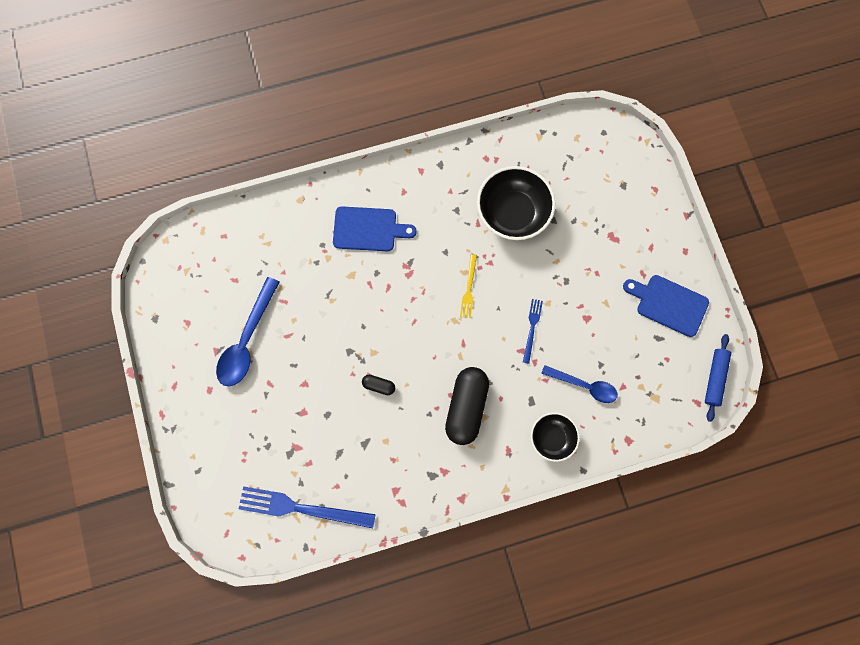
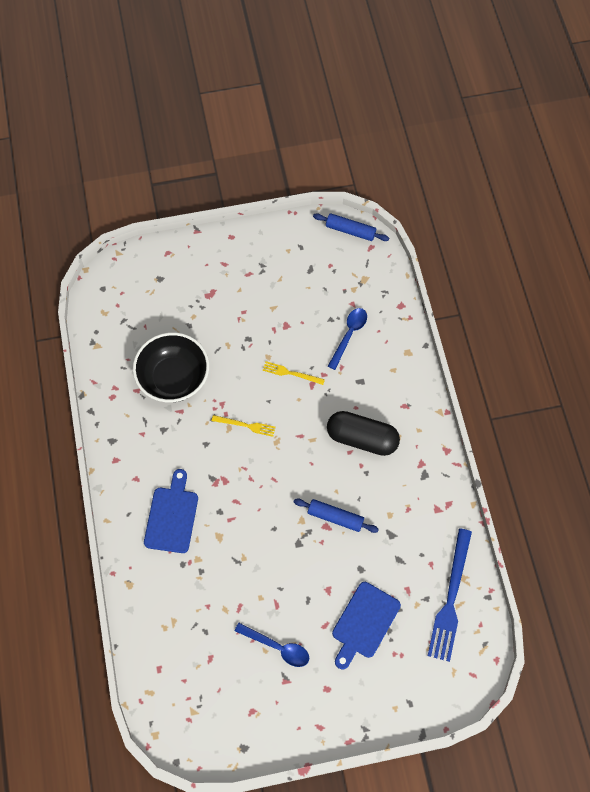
camera: 85 degrees left, 10 degrees down
blue spoon [216,277,279,386] -> blue spoon [235,623,309,667], size x0.65
black capsule [362,375,395,395] -> blue rolling pin [294,499,379,533]
blue fork [523,299,543,364] -> yellow fork [263,361,325,385]
black bowl [531,412,580,462] -> none
blue cutting board [623,275,709,337] -> blue cutting board moved to [332,582,401,669]

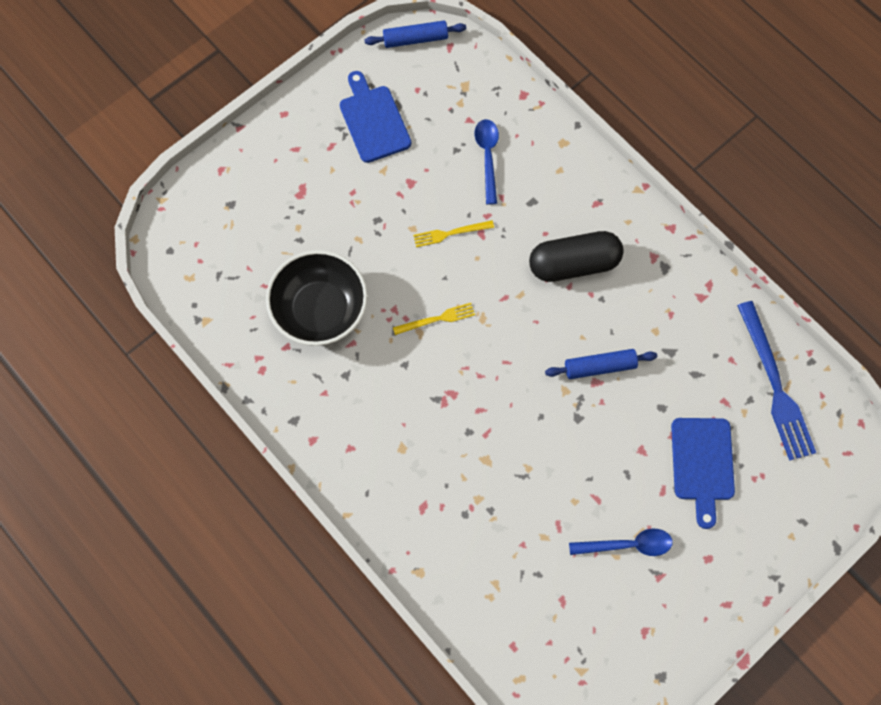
camera: 30 degrees left, 5 degrees up
blue cutting board [144,469,198,553] -> blue cutting board moved to [340,71,411,163]

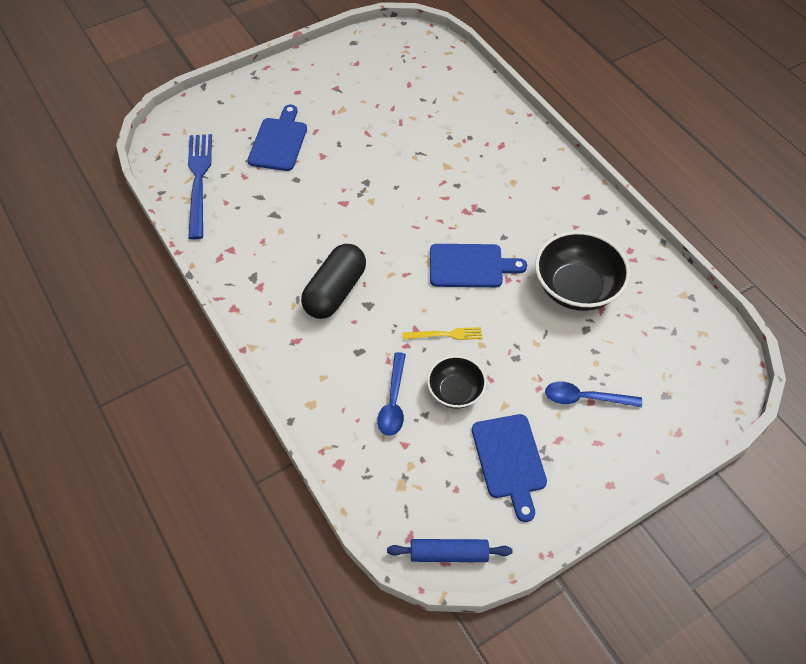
camera: 170 degrees left, 15 degrees down
yellow fork [393,303,475,335] -> blue cutting board [430,244,527,287]
black capsule [529,231,624,282] -> black capsule turned 60 degrees counterclockwise [301,244,366,319]
blue rolling pin [545,349,657,379] -> none
blue spoon [569,529,673,556] -> blue spoon moved to [545,382,642,407]
none -> black bowl [427,356,486,409]

